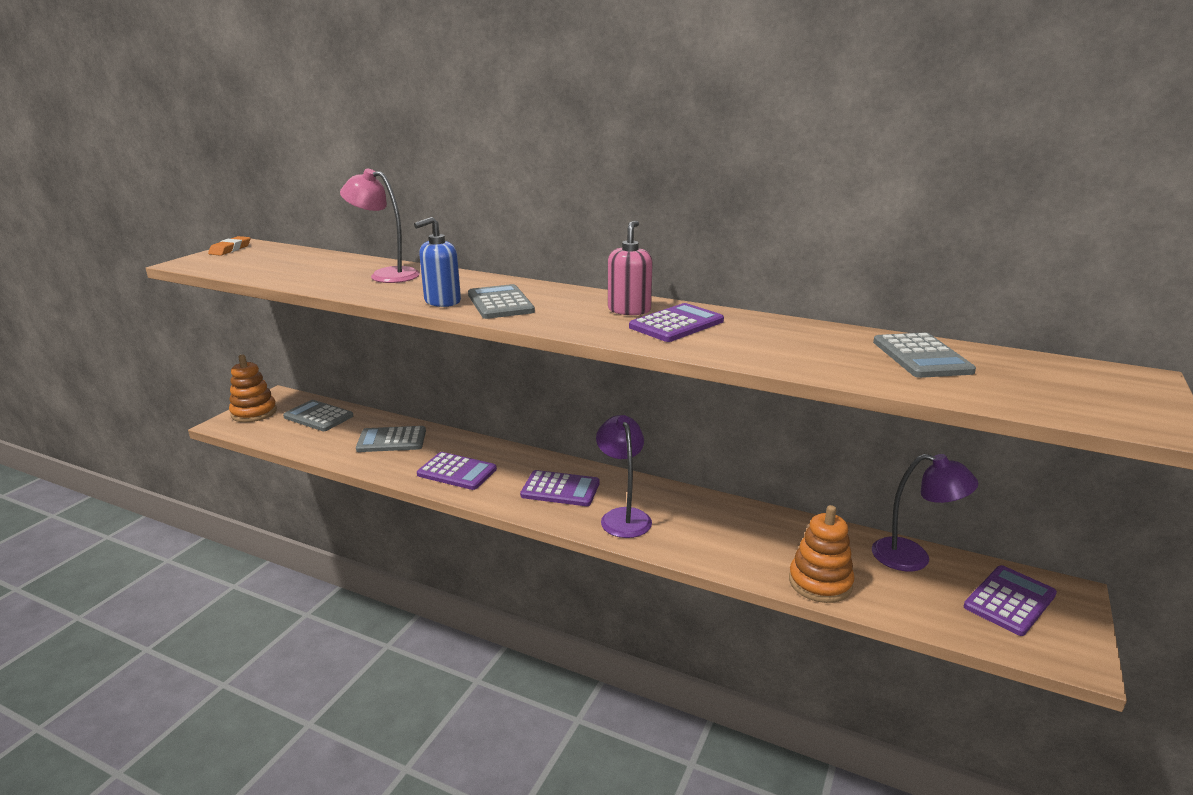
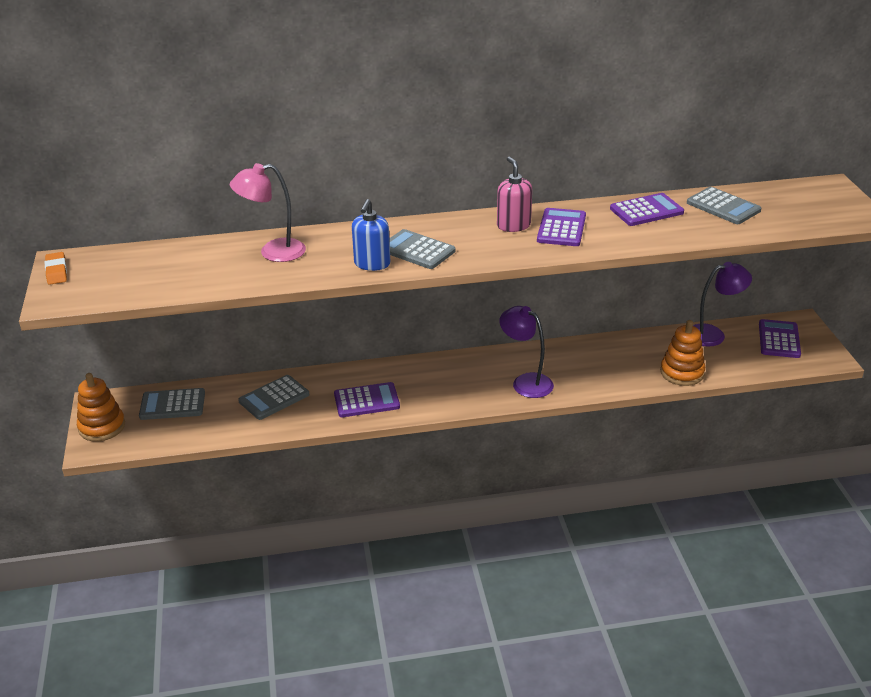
camera: 35 degrees left, 10 degrees up
purple calculator [520,470,600,506] -> purple calculator moved to [610,193,684,226]

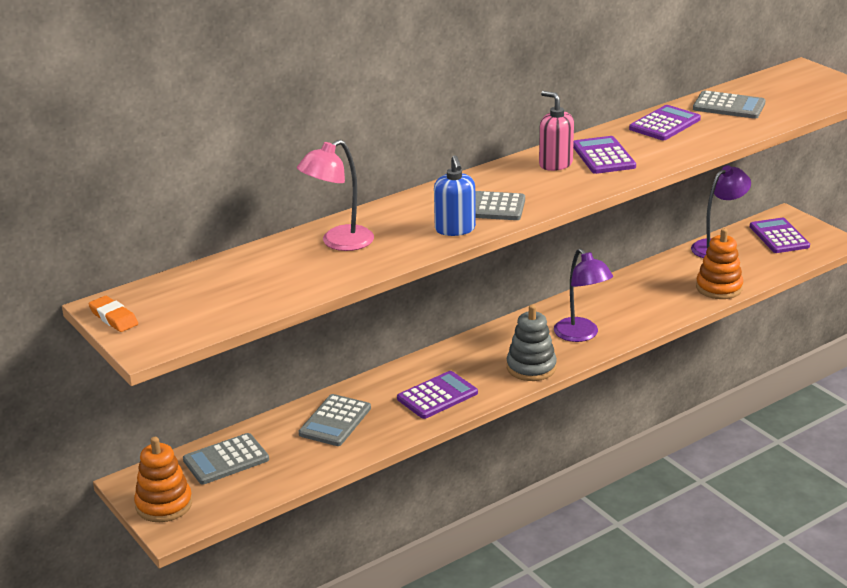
camera: 25 degrees left, 5 degrees down
purple lamp [499,306,554,398] -> purple lamp turned 135 degrees counterclockwise [554,249,613,342]
none -> grey stacking toy [507,304,557,381]

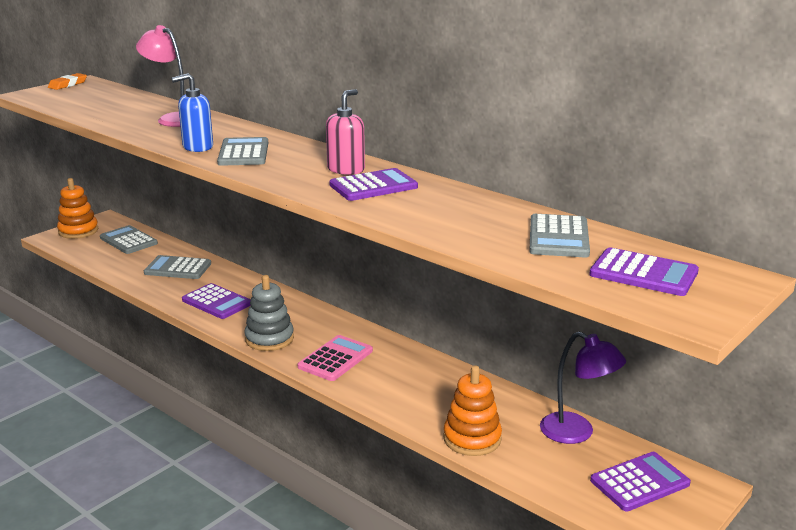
camera: 75 degrees right, 5 degrees down
purple lamp [554,249,613,342] -> pink calculator [298,335,373,381]
purple calculator [629,105,701,140] -> purple calculator moved to [589,247,699,296]

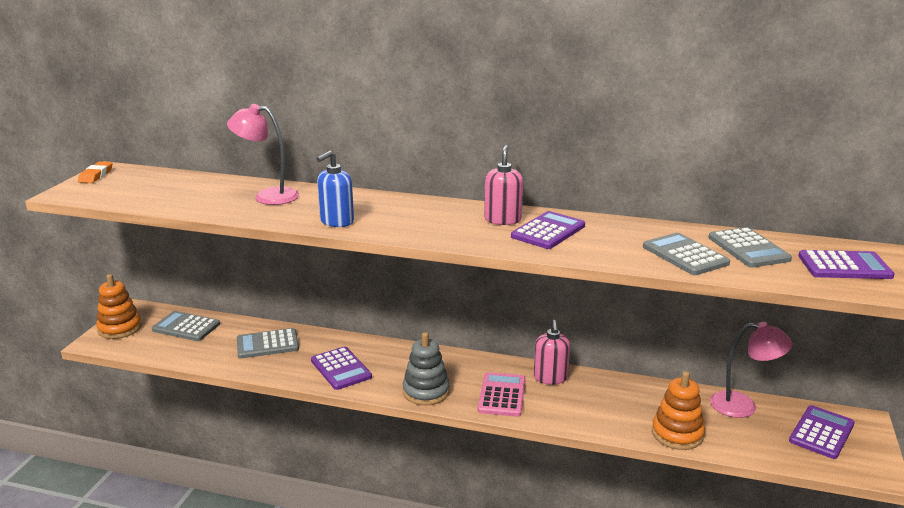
camera: 25 degrees left, 0 degrees up
purple calculator [182,283,251,319] -> purple calculator turned 45 degrees clockwise [311,346,372,390]
grey calculator [217,137,268,166] -> grey calculator moved to [643,233,730,275]
purple lamp [540,332,626,444] -> pink lamp [710,322,793,418]
none -> pink soap dispenser [534,320,570,385]

